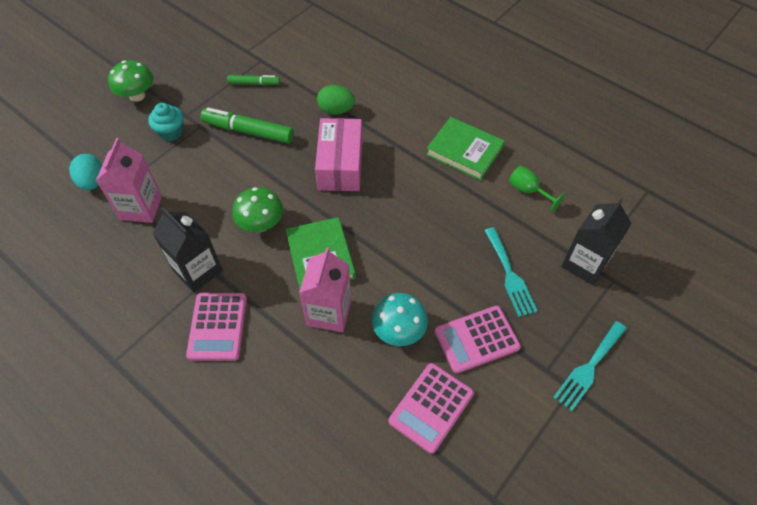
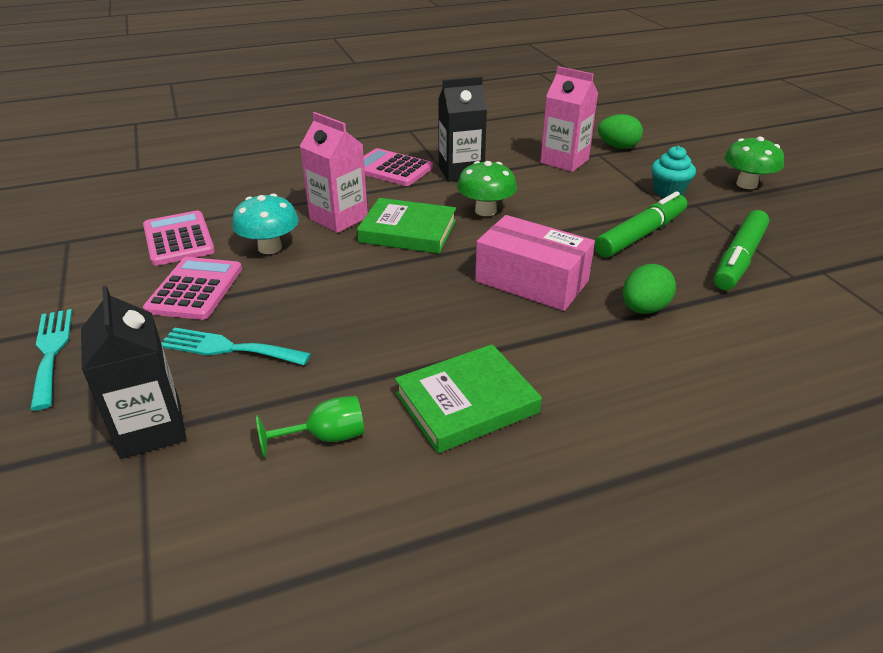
camera: 120 degrees right, 20 degrees down
turquoise egg [69,154,102,190] -> green egg [598,114,643,149]
green marker [227,75,280,85] -> green marker [714,210,769,291], size x1.75

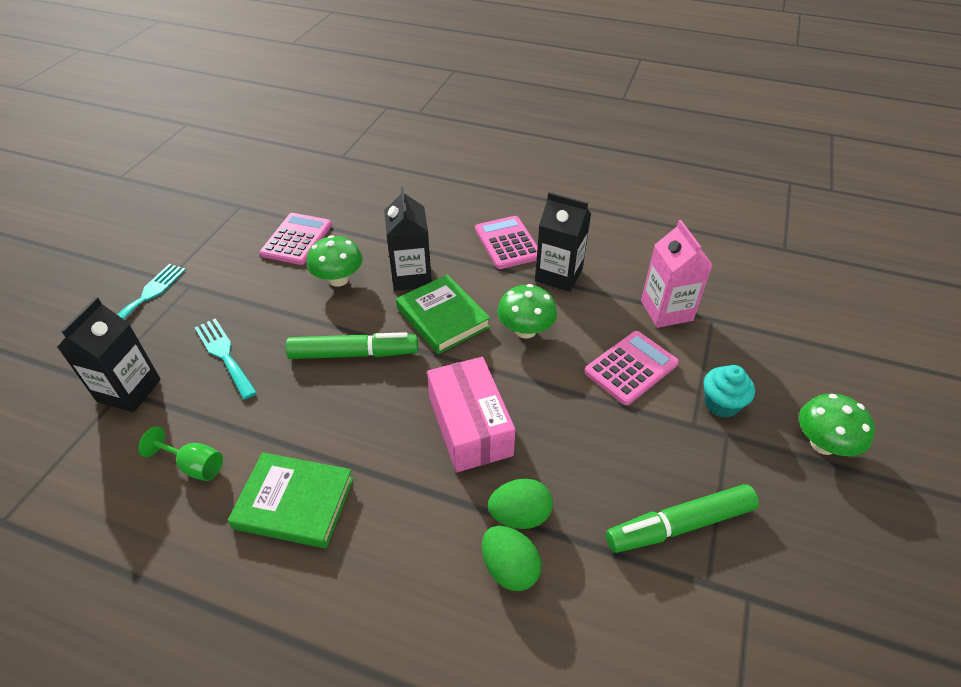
camera: 40 degrees right, 10 degrees up
pink calculator [143,257,242,320] -> pink calculator moved to [584,331,679,405]
turquoise mushroom [232,194,299,254] -> green mushroom [307,235,363,287]
pink carton [300,112,368,233] -> black carton [384,187,432,291]
green marker [594,192,687,258] -> green marker moved to [286,332,418,359]
green egg [598,114,643,149] -> green egg moved to [482,526,542,591]

